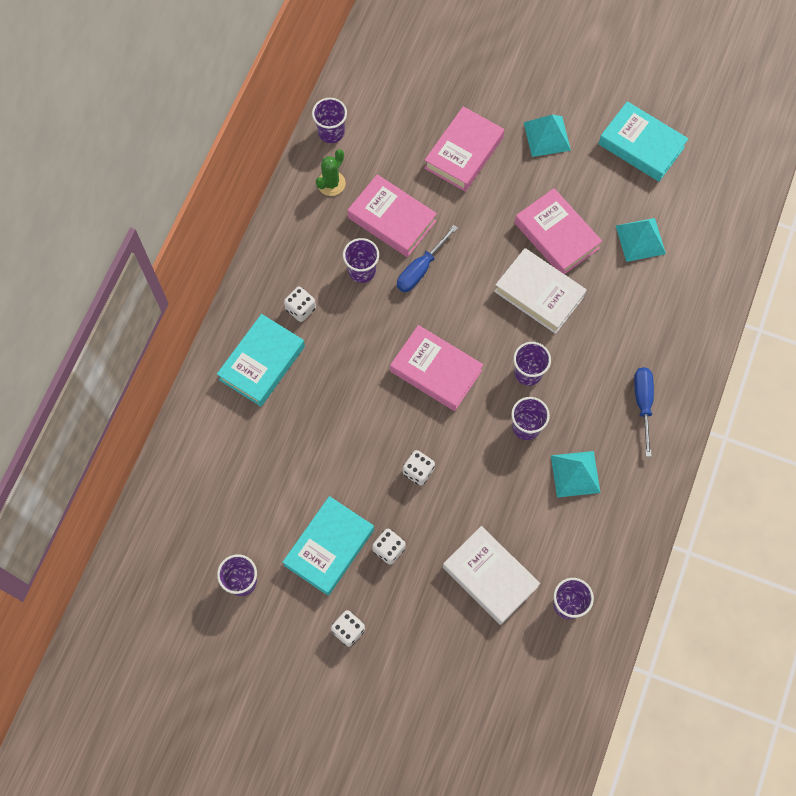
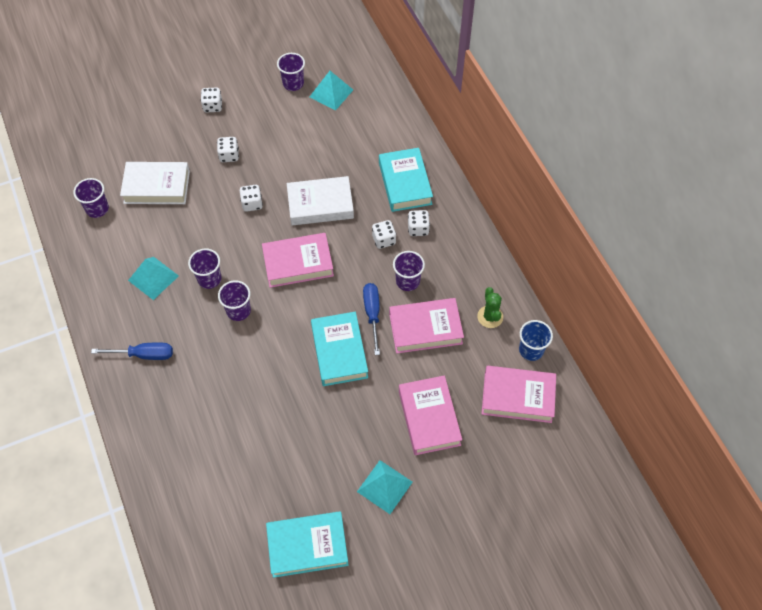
camera: 135 degrees right, 10 degrees down
turquoise book [283,496,374,596] -> turquoise book moved to [311,312,368,386]
purple cup [312,98,347,143] -> blue cup [519,320,553,361]
white book [494,248,587,334] -> white book moved to [287,176,354,225]
pink book [515,188,602,274] -> pink book moved to [482,366,556,423]
turquoise pyramid [616,218,666,262] -> turquoise pyramid moved to [310,71,353,111]
blue screwdriver [634,367,654,457] -> blue screwdriver turned 45 degrees counterclockwise [91,342,173,360]
none -> white dice [372,220,396,249]

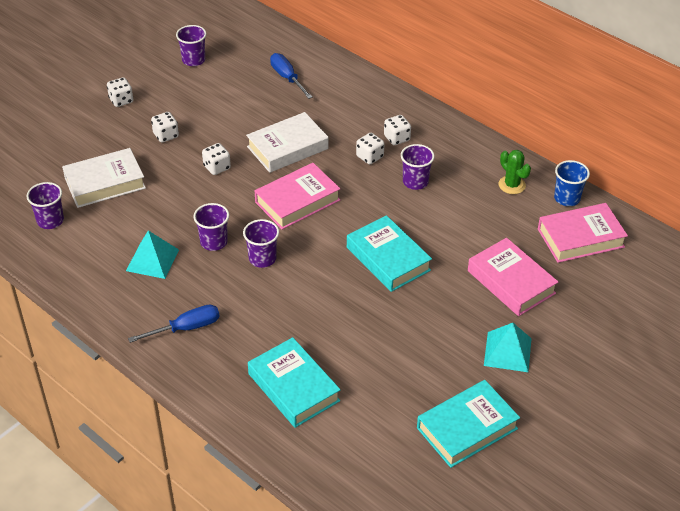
camera: 25 degrees left, 15 degrees down
turquoise pyramid [310,71,353,111] -> none
blue screwdriver [363,283,380,355] -> blue screwdriver moved to [270,53,312,99]
turquoise book [379,148,433,212] -> turquoise book moved to [248,337,341,428]
pink book [389,298,464,353] -> none

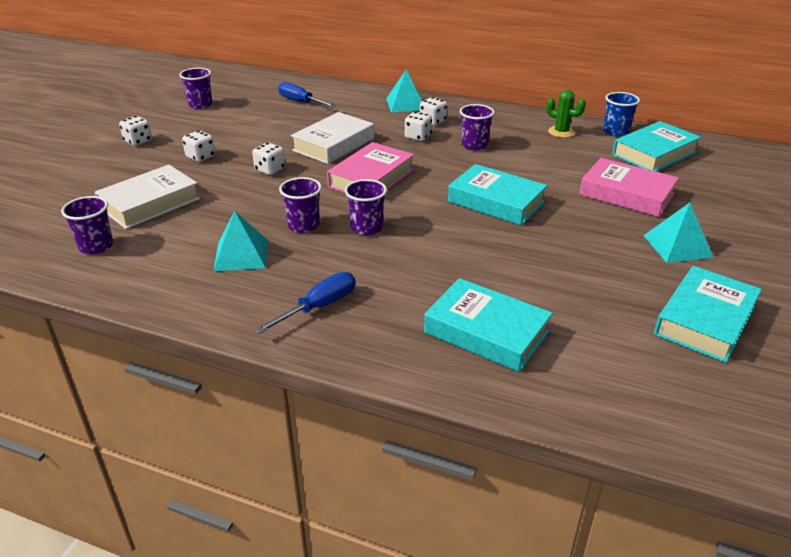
camera: 20 degrees left, 10 degrees down
pink book [538,203,628,263] -> turquoise book [612,121,701,172]
none -> turquoise pyramid [386,69,422,112]

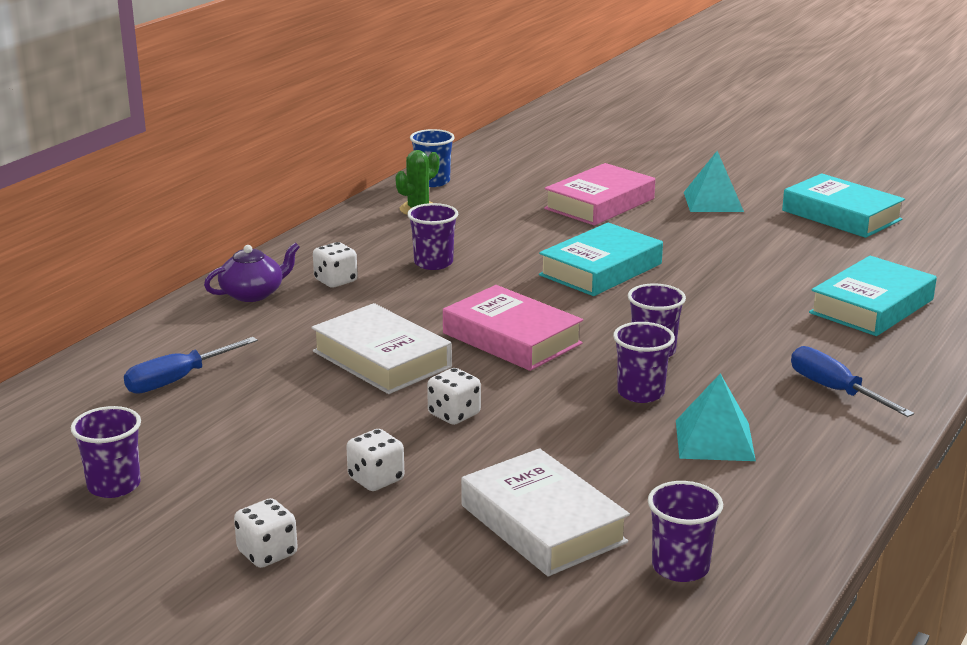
camera: 80 degrees left, 10 degrees down
turquoise pyramid [386,69,422,112] -> purple teapot [204,242,300,302]
white dice [405,112,432,141] -> none
turquoise book [612,121,701,172] -> none

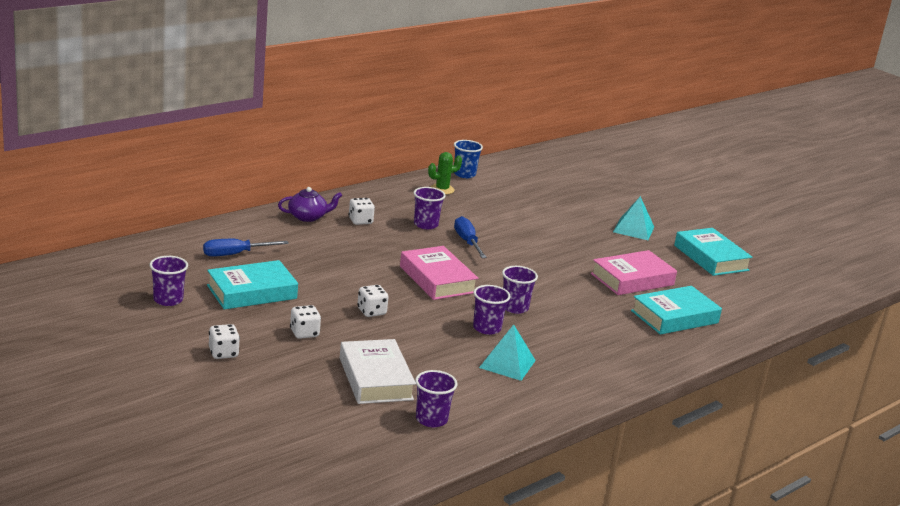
camera: 15 degrees right, 0 degrees up
white book [311,303,452,394] -> none
turquoise book [539,223,663,296] -> turquoise book moved to [207,260,298,309]
pink book [544,163,655,226] -> pink book moved to [591,250,677,295]
blue screwdriver [791,346,914,417] -> blue screwdriver moved to [454,216,487,258]

